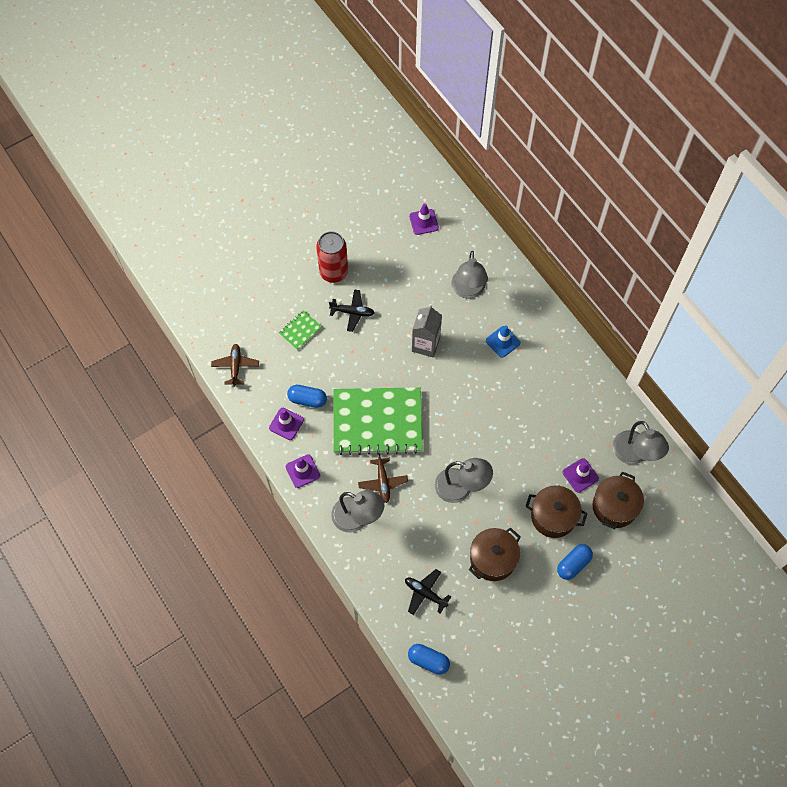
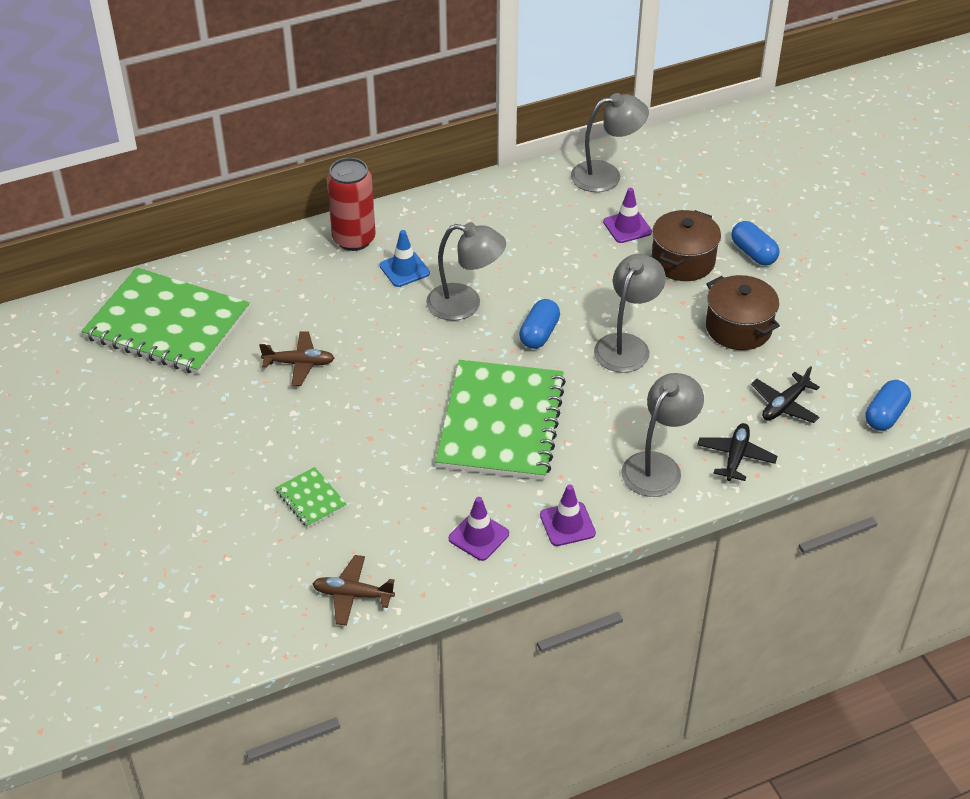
camera: 80 degrees left, 20 degrees down
blue capsule [287,385,327,408] -> blue capsule moved to [519,299,560,349]
red can [316,231,348,283] -> red can moved to [327,158,376,251]
black plane [329,290,375,332] -> black plane moved to [697,423,777,481]
brown plane [358,453,408,503] -> brown plane moved to [259,331,334,386]
purple traffic cone [409,203,439,235] -> green notebook [82,267,250,375]
grey carton [412,305,442,358] -> none
grey lamp [451,251,488,299] -> grey lamp moved to [426,222,506,321]
brown pot [592,472,644,529] -> none

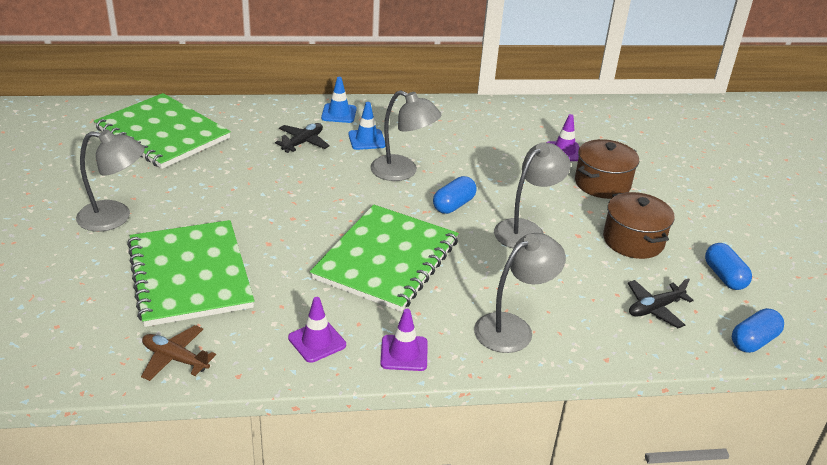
camera: 15 degrees right, 10 degrees down
brown plane [259,331,334,386] -> none
green notebook [276,467,347,528] -> green notebook [127,220,254,327], size x2.42
red can [327,158,376,251] -> blue traffic cone [321,77,357,123]
grey lamp [571,93,649,192] -> grey lamp moved to [76,130,145,232]
black plane [697,423,777,481] -> black plane moved to [275,123,330,153]
blue capsule [731,221,779,266] -> blue capsule moved to [705,243,752,290]

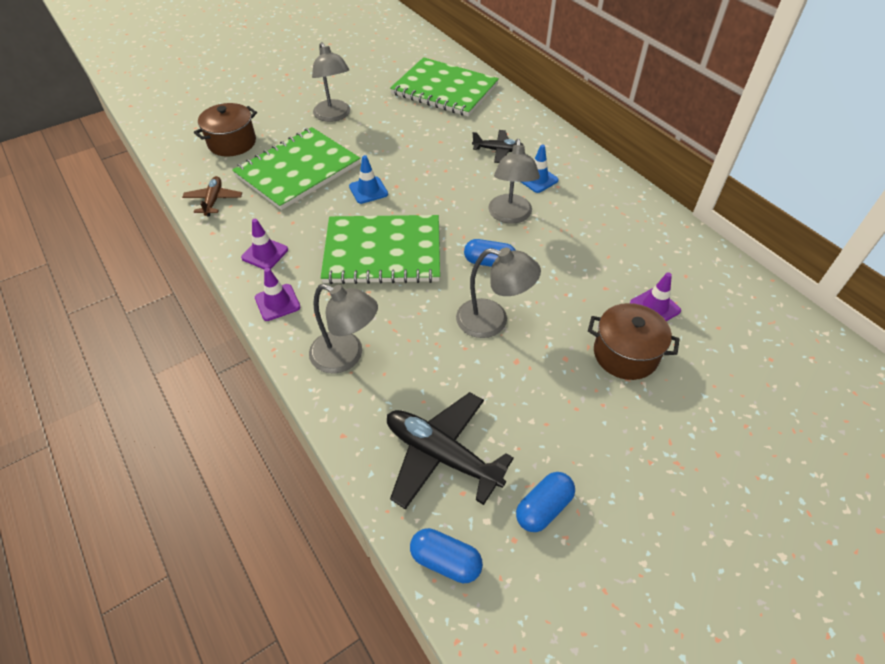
camera: 65 degrees right, 15 degrees up
green notebook [94,93,231,169] -> green notebook turned 75 degrees counterclockwise [390,57,499,116]
blue traffic cone [321,77,357,123] -> blue traffic cone moved to [349,155,388,204]
brown pot [603,192,675,259] -> brown pot moved to [194,103,257,157]
black plane [628,278,694,328] -> black plane [387,392,514,510], size x1.74

